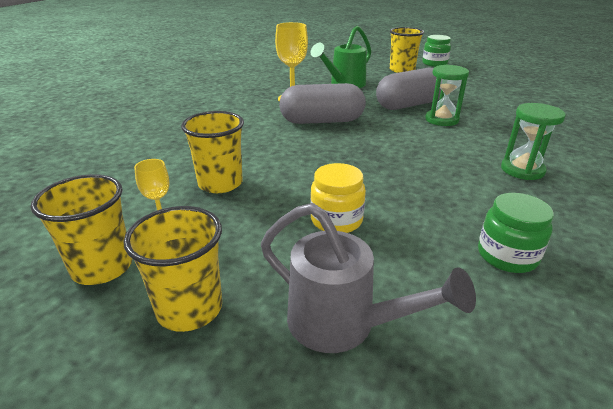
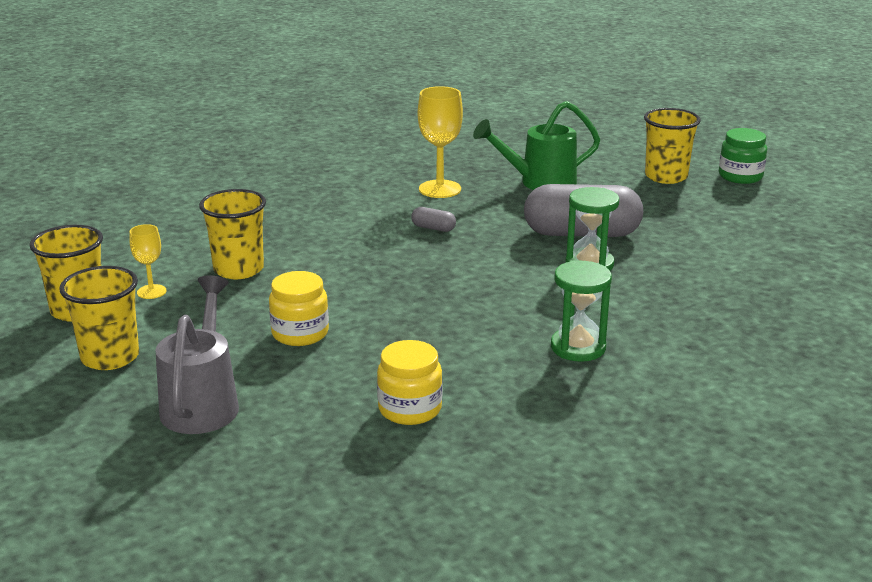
camera: 30 degrees right, 5 degrees down
grey watering can [261,203,476,353] -> grey watering can turned 150 degrees counterclockwise [156,275,239,434]
grey capsule [279,83,366,124] -> grey capsule [411,207,456,232], size x0.40
green jar [478,193,554,273] -> yellow jar [377,340,442,425]

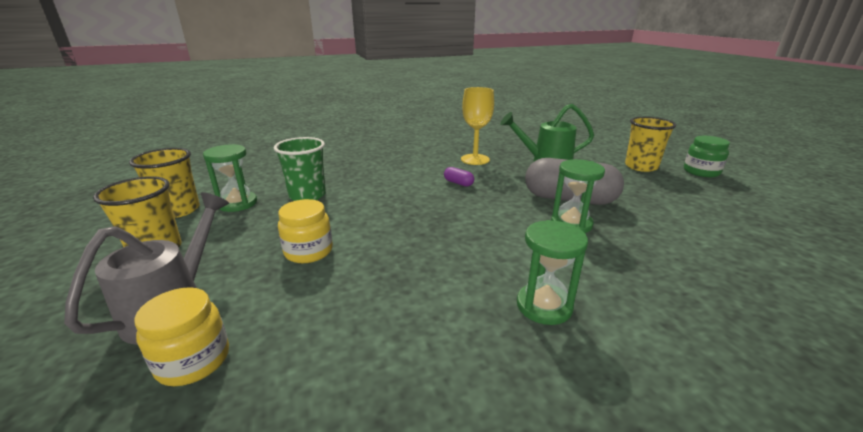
camera: 15 degrees right, 0 degrees up
yellow goblet [129,224,166,299] -> green hourglass [203,144,257,212]
yellow cup [199,189,266,279] -> green cup [274,137,326,201]
yellow jar [377,340,442,425] -> yellow jar moved to [134,287,229,386]
grey capsule [411,207,456,232] -> purple capsule [444,167,474,187]

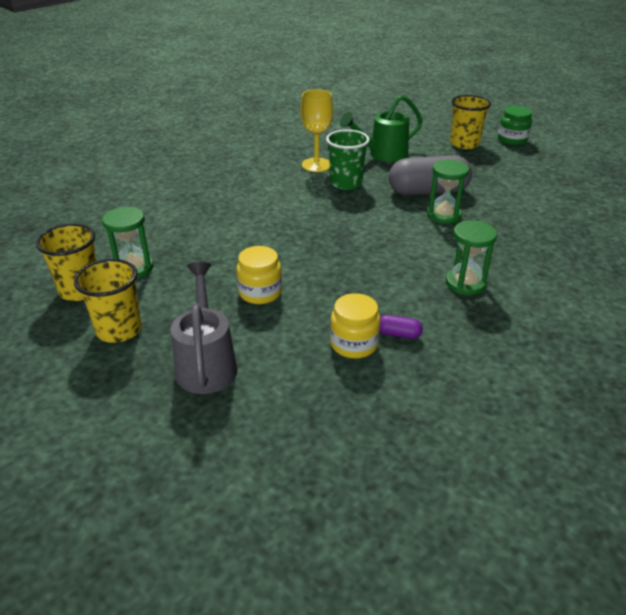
camera: 25 degrees left, 10 degrees up
yellow jar [134,287,229,386] -> yellow jar moved to [330,293,380,359]
green cup [274,137,326,201] -> green cup moved to [326,129,370,190]
purple capsule [444,167,474,187] -> purple capsule moved to [380,315,423,339]

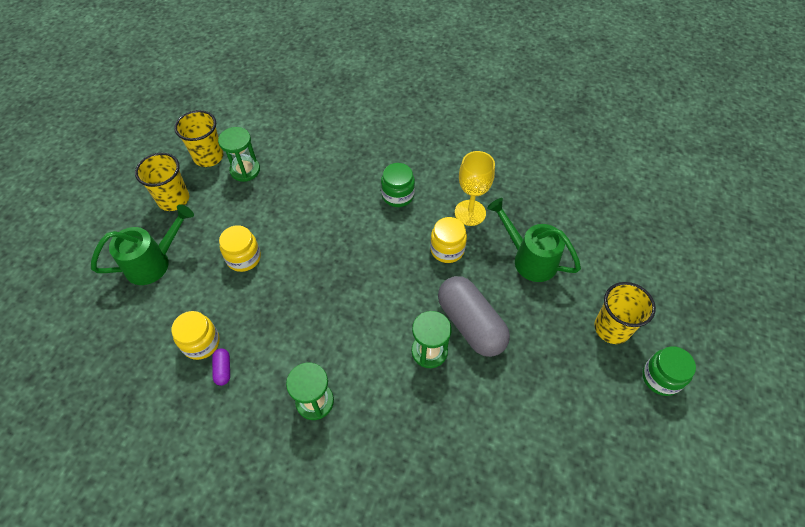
camera: 65 degrees right, 20 degrees up
grey watering can [171,262,238,394] -> green watering can [91,204,194,285]
green cup [326,129,370,190] -> yellow jar [430,217,467,263]
none -> green jar [381,163,415,207]

